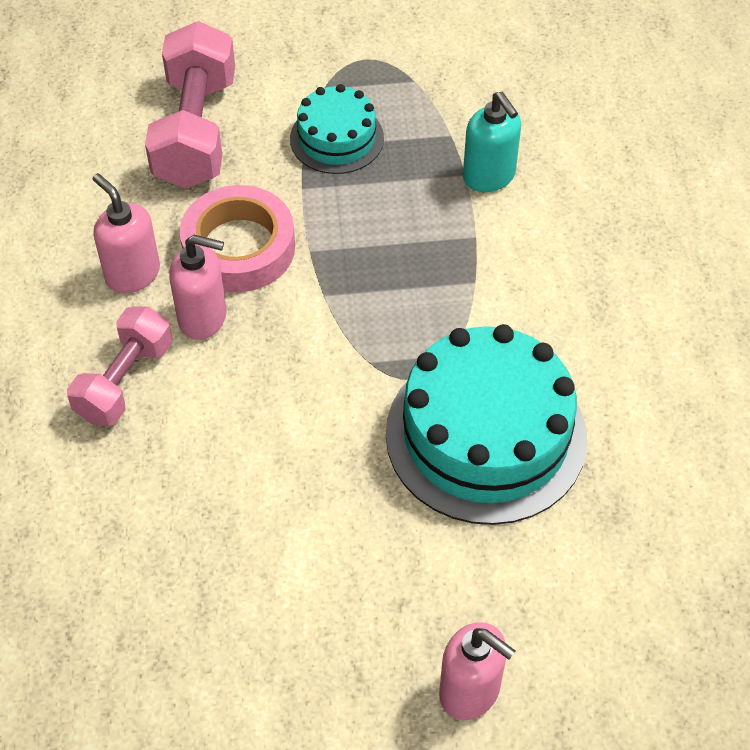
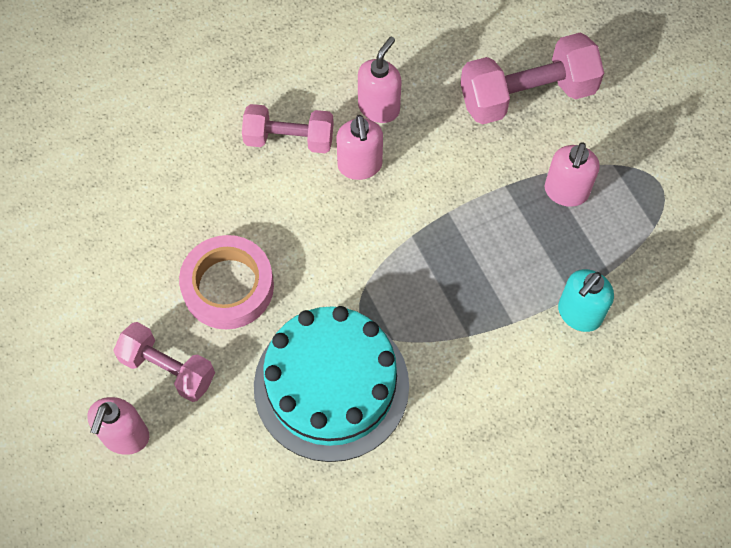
camera: 70 degrees right, 10 degrees up
pink tape [180,185,295,292] -> pink tape moved to [179,235,274,329]
turquoise cake [290,84,384,174] -> pink soap dispenser [545,142,600,207]
none -> pink dumbbell [113,322,215,402]

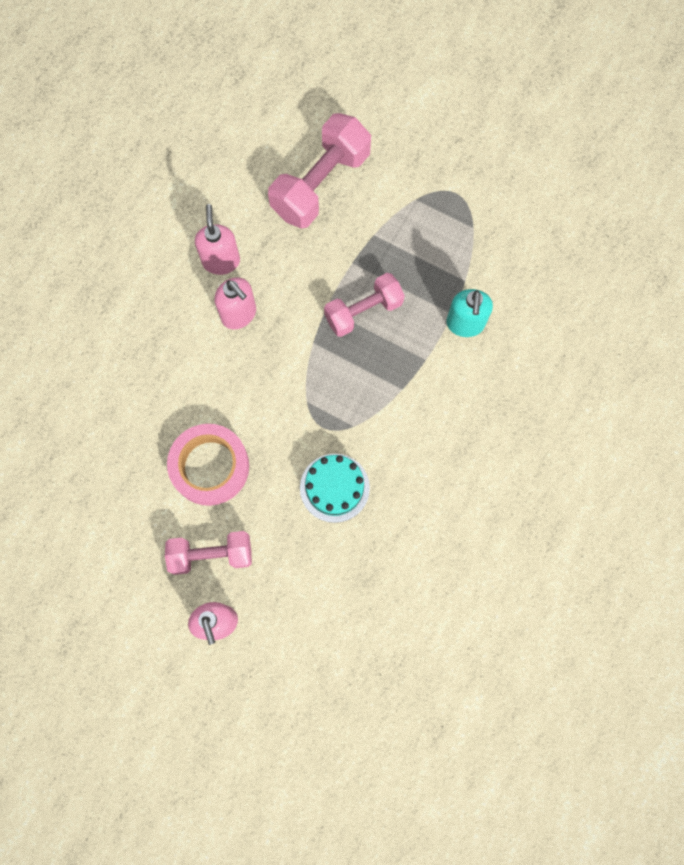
camera: 35 degrees left, 10 degrees up
pink dumbbell [242,104,334,153] -> pink dumbbell moved to [324,273,405,337]
turquoise cake [254,306,409,462] -> turquoise cake [300,454,370,523], size x0.54
pink soap dispenser [545,142,600,207] -> none

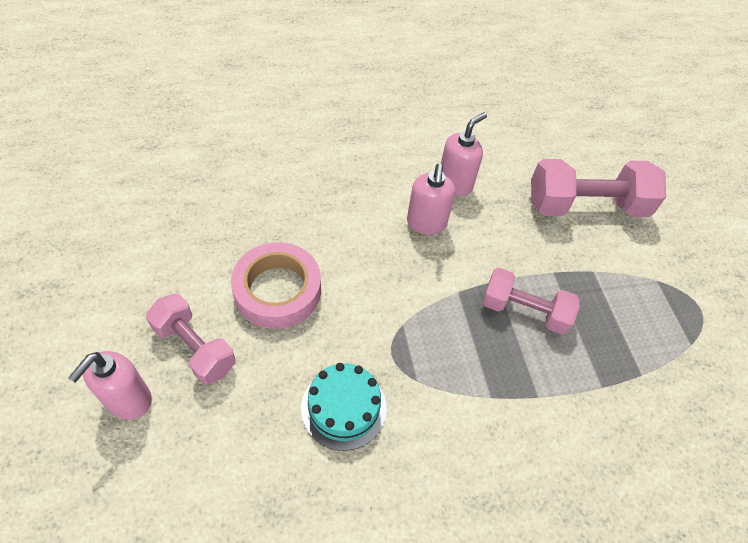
camera: 45 degrees right, 20 degrees down
turquoise soap dispenser [446,289,493,337] -> none

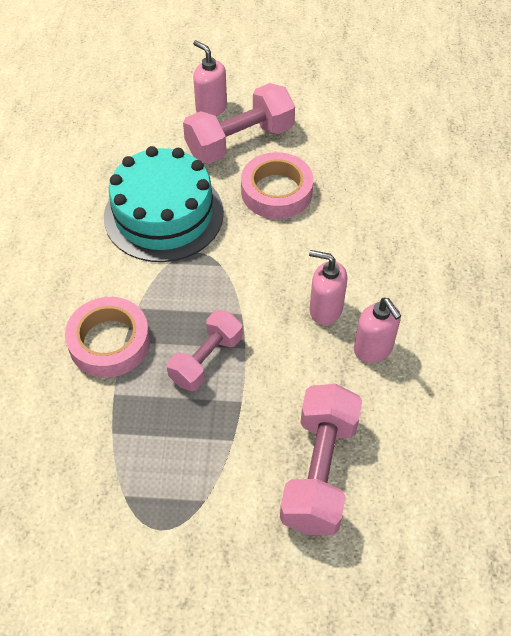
camera: 110 degrees right, 0 degrees up
pink dumbbell [146,294,236,385] -> pink dumbbell [183,83,295,164], size x1.53
turquoise cake [301,363,387,451] -> turquoise cake [104,146,224,262], size x1.85
none -> pink tape [65,297,150,377]

